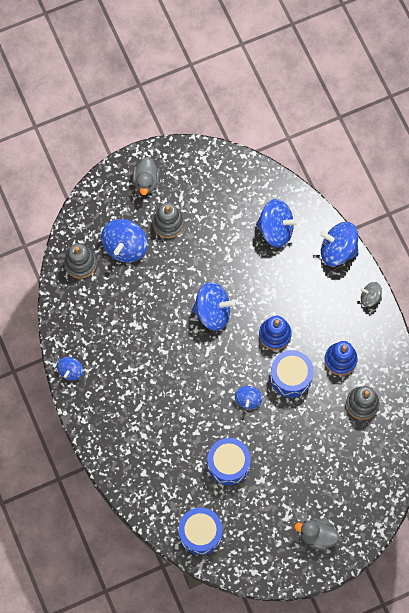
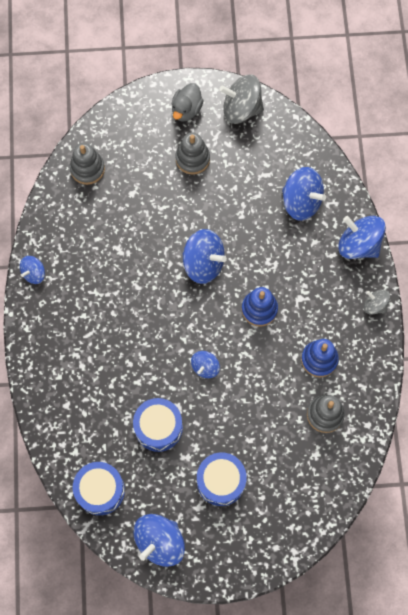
camera: 20 degrees right, 0 degrees up
blue spinning top [101,219,148,262] -> blue spinning top moved to [133,514,185,567]
blue drum [270,350,314,398] -> blue drum moved to [197,452,247,506]
grey duck [294,520,339,550] -> none
none -> grey spinning top [219,75,264,124]

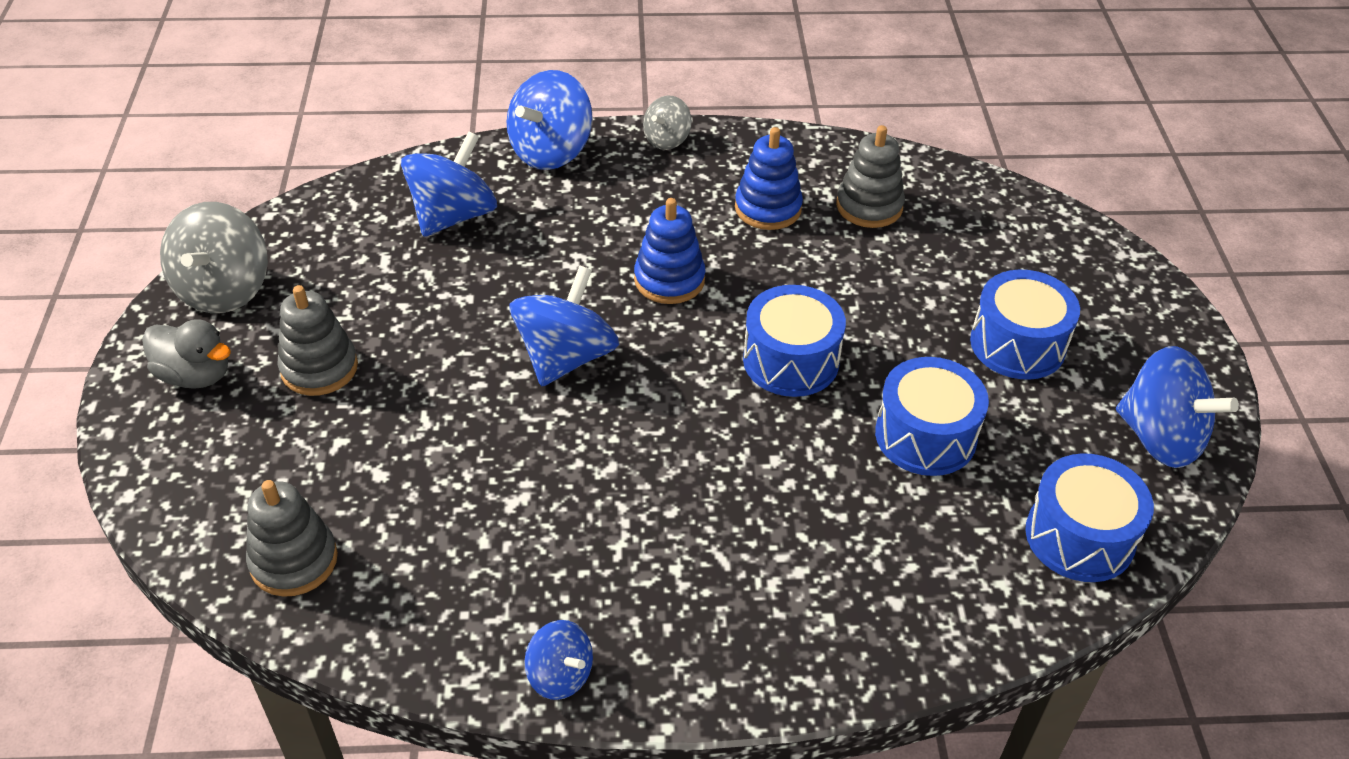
camera: 90 degrees left, 25 degrees down
blue spinning top [191,351,220,378] -> blue drum [743,285,846,397]

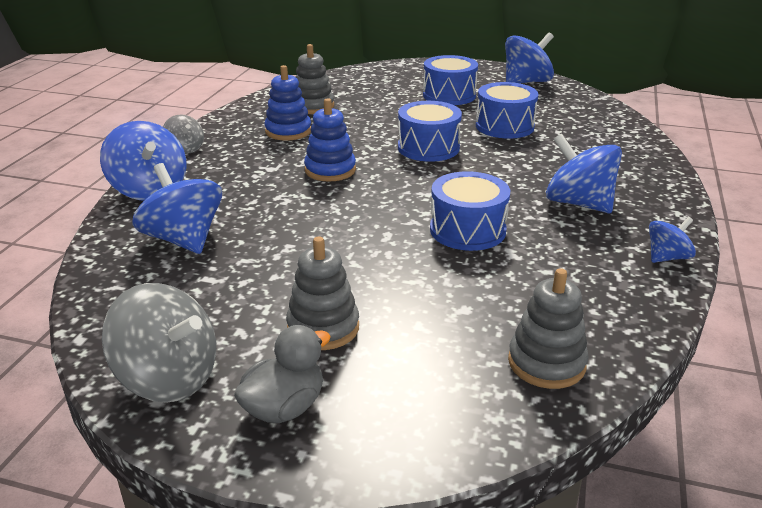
camera: 70 degrees left, 15 degrees down
blue spinning top [510,265,619,387] -> blue spinning top moved to [546,134,622,213]
blue drum [1025,453,1154,582] -> blue drum moved to [430,171,510,251]

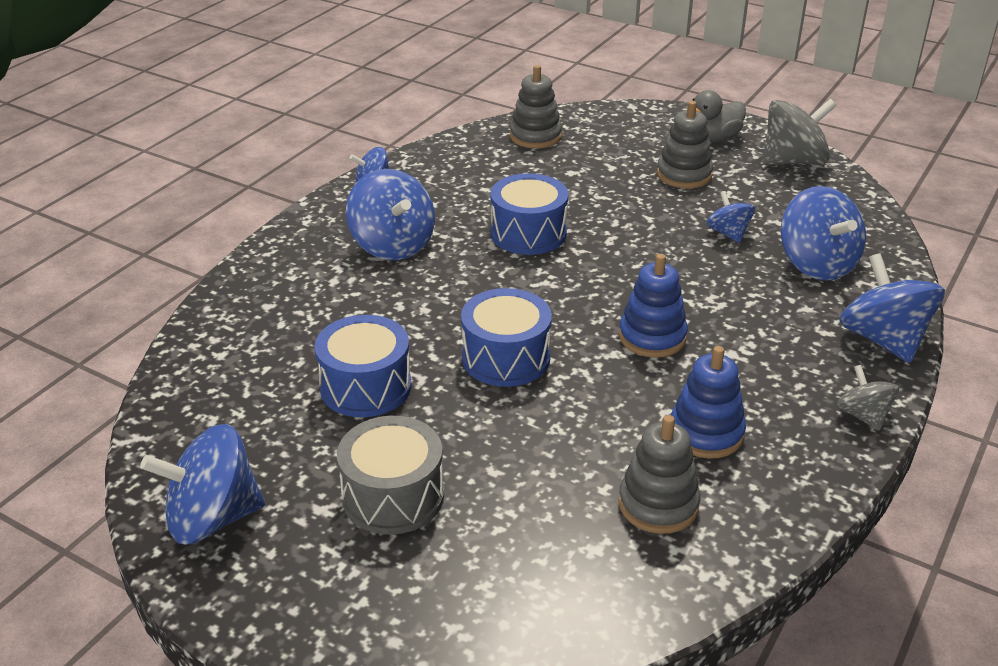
camera: 165 degrees left, 5 degrees up
grey spinning top [102,283,216,403] -> grey spinning top turned 120 degrees clockwise [763,99,837,165]
blue drum [423,55,478,105] -> grey drum [337,416,444,535]
none -> blue spinning top [706,191,755,243]

